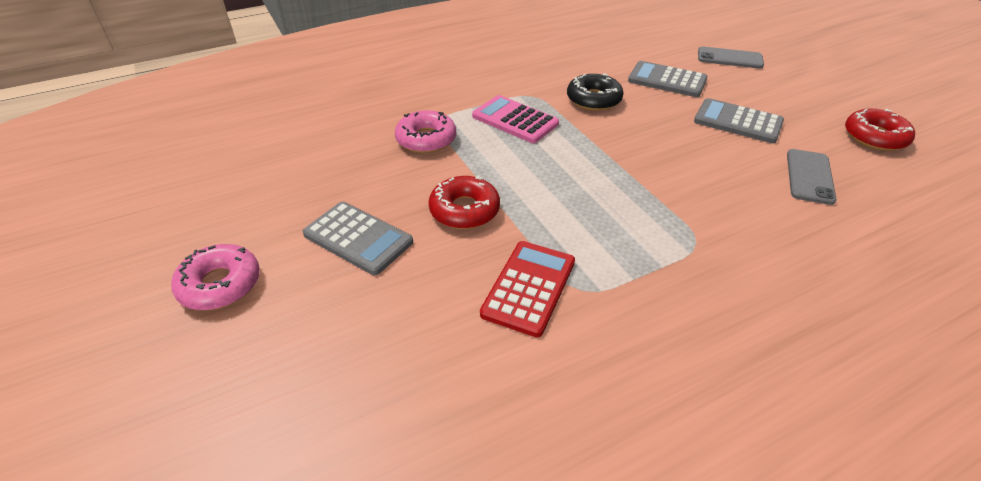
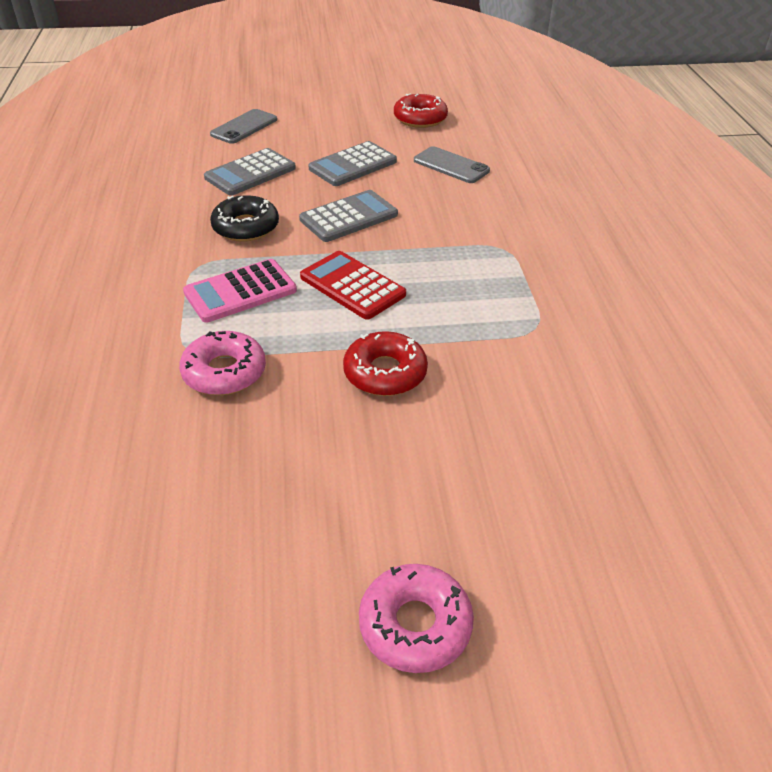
camera: 70 degrees left, 0 degrees up
grey calculator [303,202,413,275] -> grey calculator moved to [299,190,398,242]
red calculator [480,241,575,337] -> red calculator moved to [300,251,406,320]

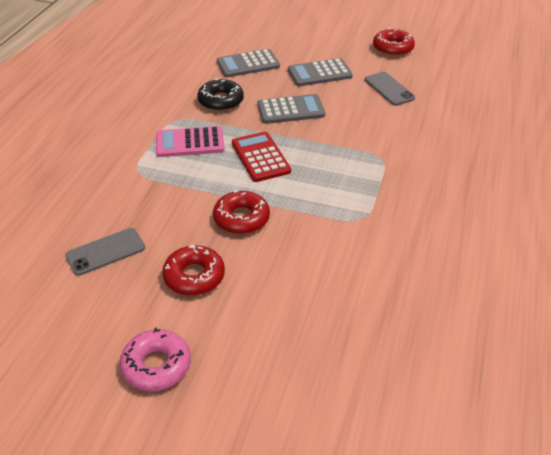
camera: 25 degrees right, 0 degrees up
pink donut [179,331,266,395] -> none
grey phone [210,109,277,144] -> grey phone moved to [65,228,145,276]
none -> red donut [162,244,225,296]

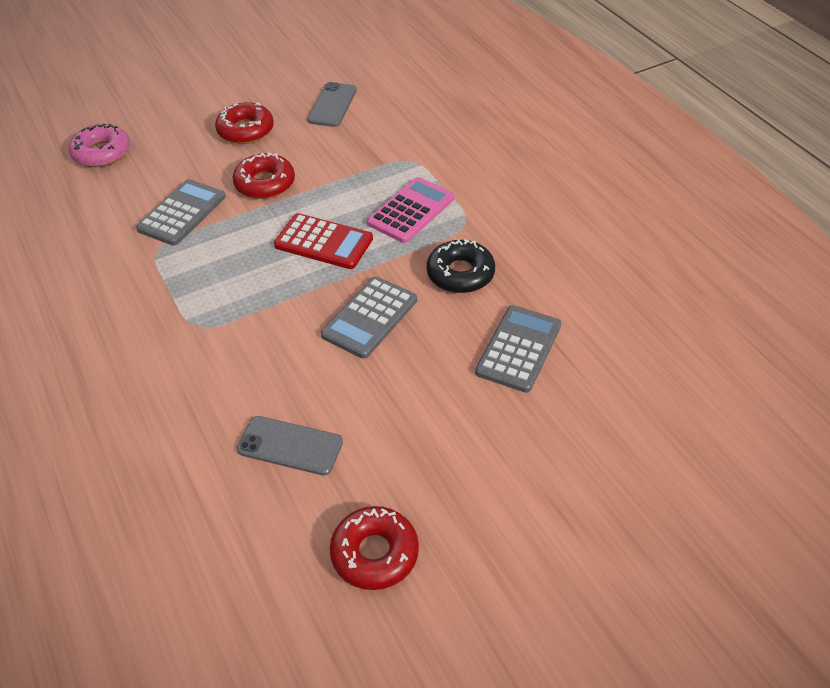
camera: 135 degrees right, 5 degrees up
pink donut [120,328,191,391] -> pink donut moved to [69,123,130,167]
grey calculator [288,58,353,86] -> grey calculator moved to [136,179,226,246]

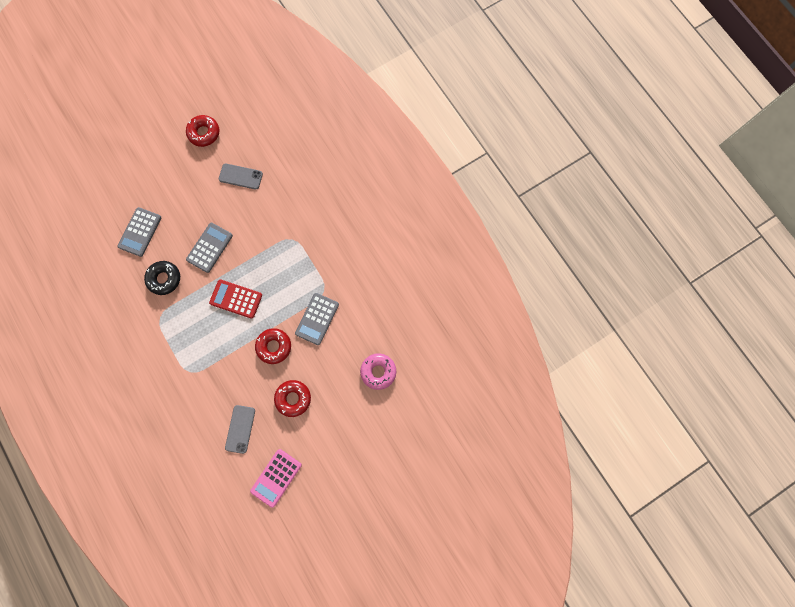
camera: 175 degrees right, 30 degrees up
pink calculator [367,177,455,243] -> pink calculator moved to [250,449,302,508]

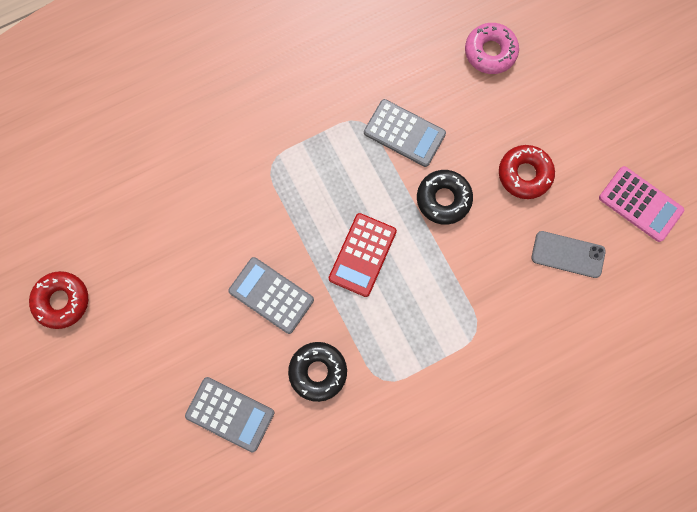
camera: 85 degrees left, 0 degrees up
grey phone [219,163,263,190] -> none
red donut [255,328,291,364] -> black donut [417,170,473,225]

